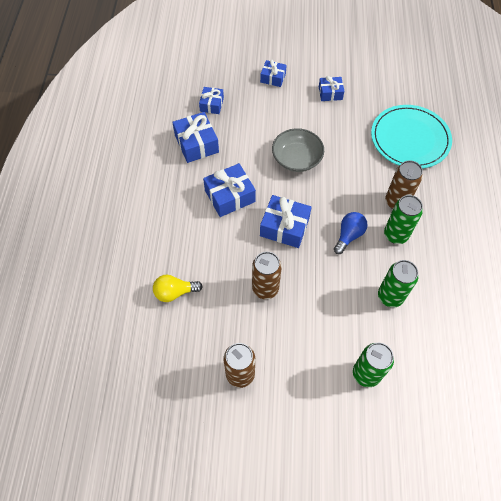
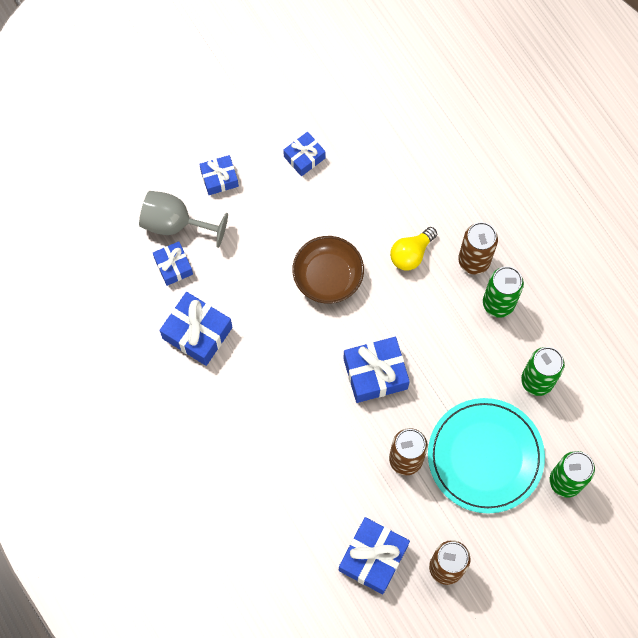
camera: 35 degrees left, 10 degrees up
yellow light bulb [153,275,203,302] -> yellow light bulb moved to [390,227,437,270]
blue gift [203,163,256,217] -> blue gift moved to [339,517,410,594]
grey bowl [272,128,324,172] -> brown bowl [293,236,364,304]
blue light bulb [334,212,368,254] -> none
turquoise plate [371,105,452,169] -> turquoise plate moved to [428,398,545,514]
none -> grey goblet [139,191,228,248]

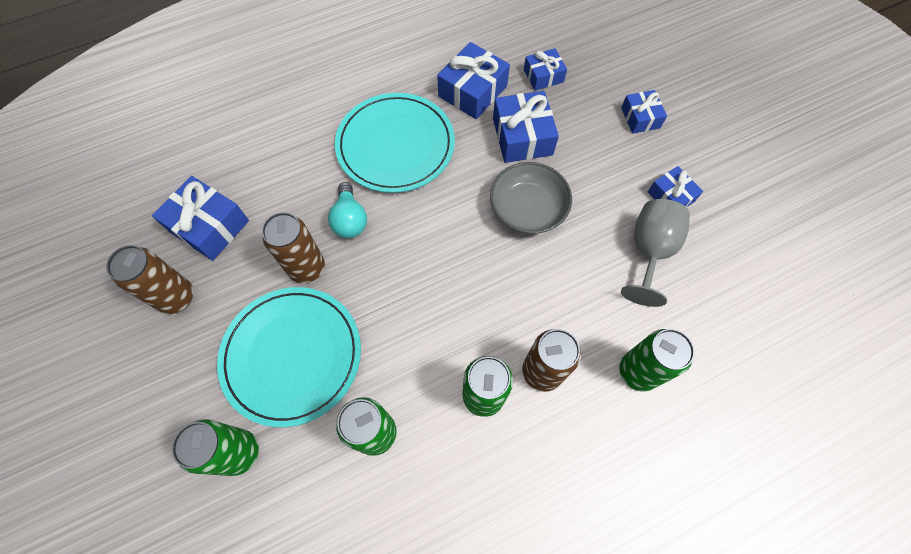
camera: 95 degrees right, 5 degrees down
grey goblet [139,191,228,248] -> grey goblet moved to [621,199,690,307]
brown bowl [293,236,364,304] -> grey bowl [490,162,572,234]
blue gift [343,337,410,403] -> blue gift moved to [493,91,559,163]
yellow light bulb [390,227,437,270] -> none
none -> turquoise light bulb [328,182,367,238]
none -> turquoise plate [335,93,455,193]
none -> green can [619,329,695,391]

